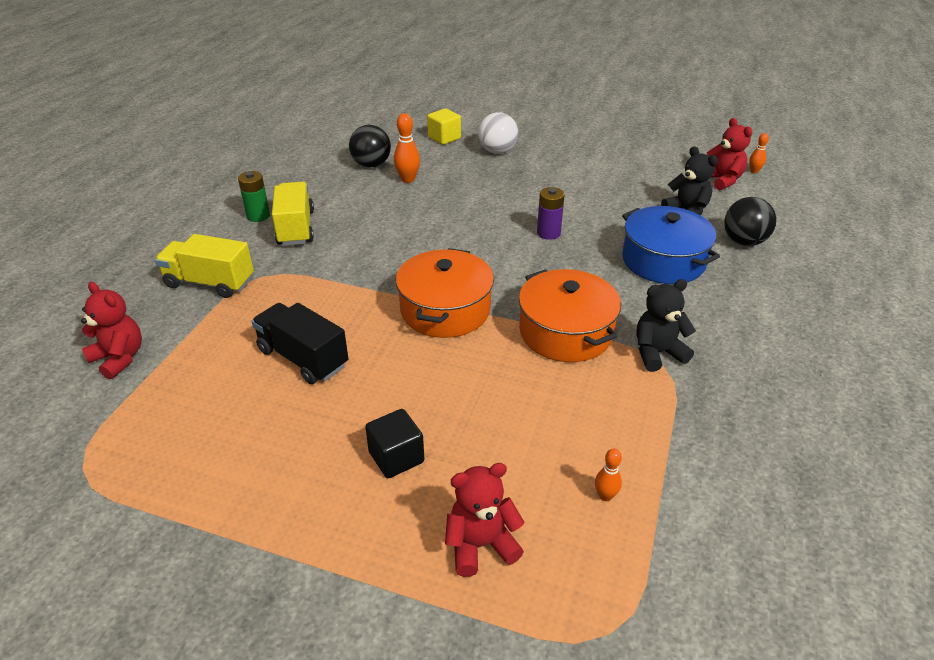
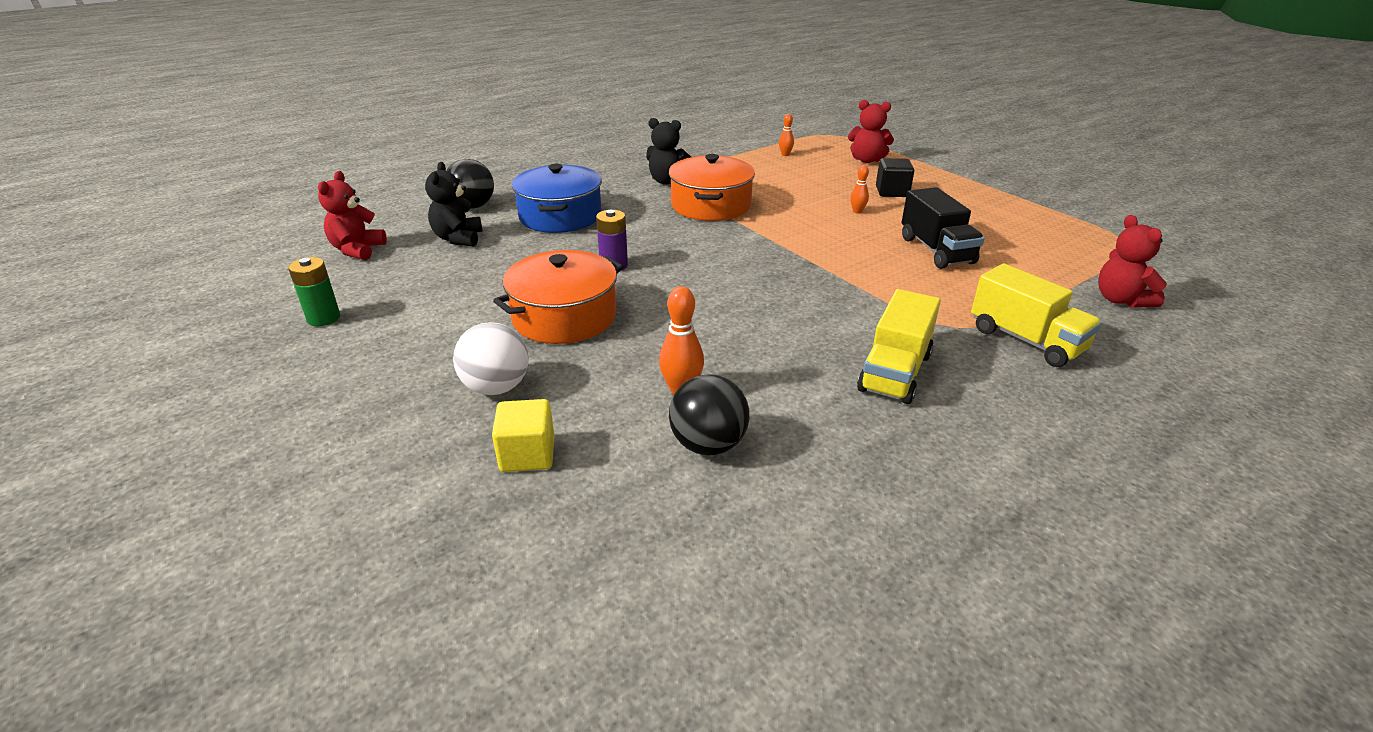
camera: 145 degrees left, 5 degrees down
green battery [238,171,270,222] -> green battery moved to [288,257,340,326]
orange pot [396,248,494,338] -> orange pot moved to [493,250,623,344]
orange bowling pin [749,133,769,173] -> orange bowling pin moved to [850,165,869,214]

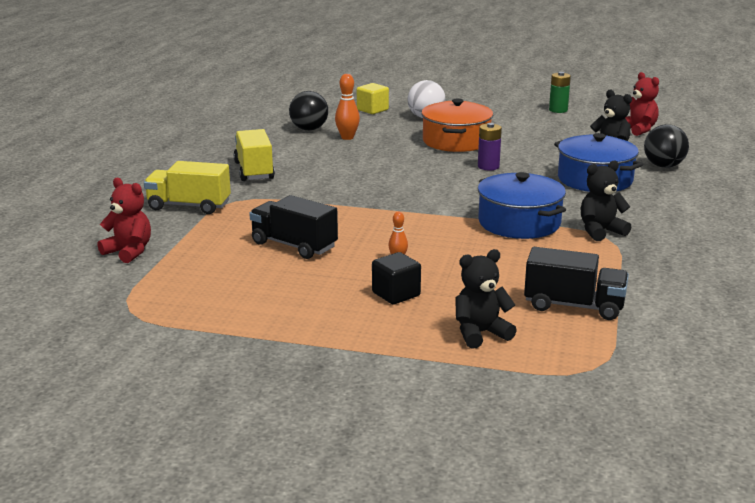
camera: 140 degrees right, 10 degrees down
orange pot [669,154,755,221] -> blue pot [478,172,566,239]
orange bowling pin [779,114,794,156] -> black truck [524,247,629,320]
red teddy bear [848,100,894,163] -> black teddy bear [455,249,517,349]

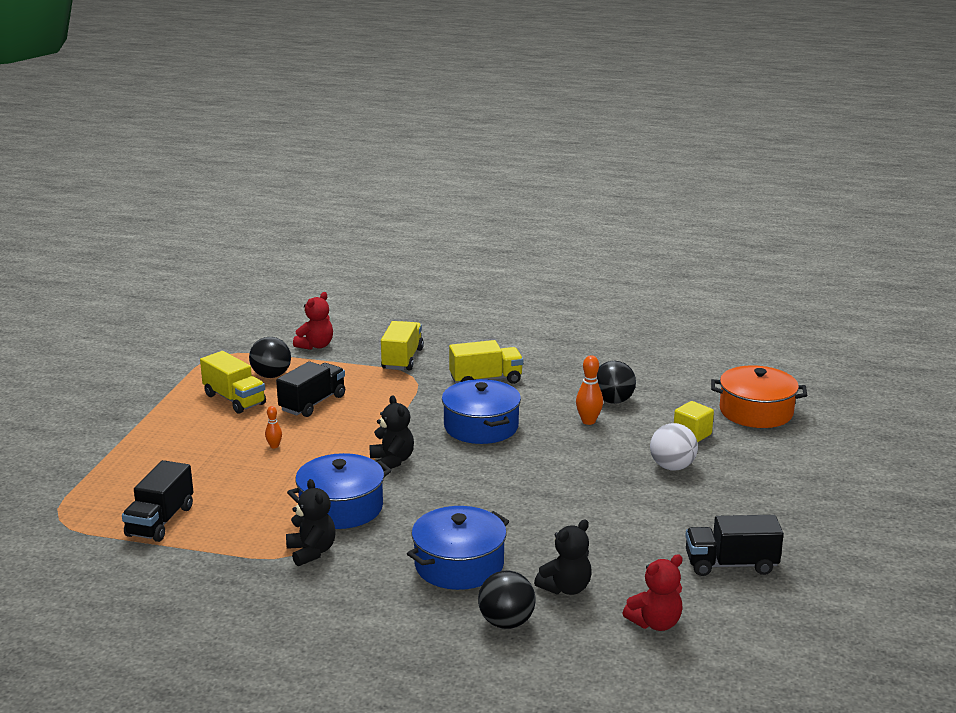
camera: 90 degrees right, 0 degrees up
black cube [372,252,421,304] -> none
orange pot [421,99,493,152] -> orange pot moved to [711,365,807,428]
black teddy bear [455,249,517,349] -> black teddy bear moved to [369,395,414,471]
purple battery [478,123,502,170] -> none
green battery [549,72,571,113] -> black truck [685,515,784,576]
none -> yellow truck [200,351,266,414]
none -> black ball [249,337,291,378]
none -> blue pot [442,379,521,444]

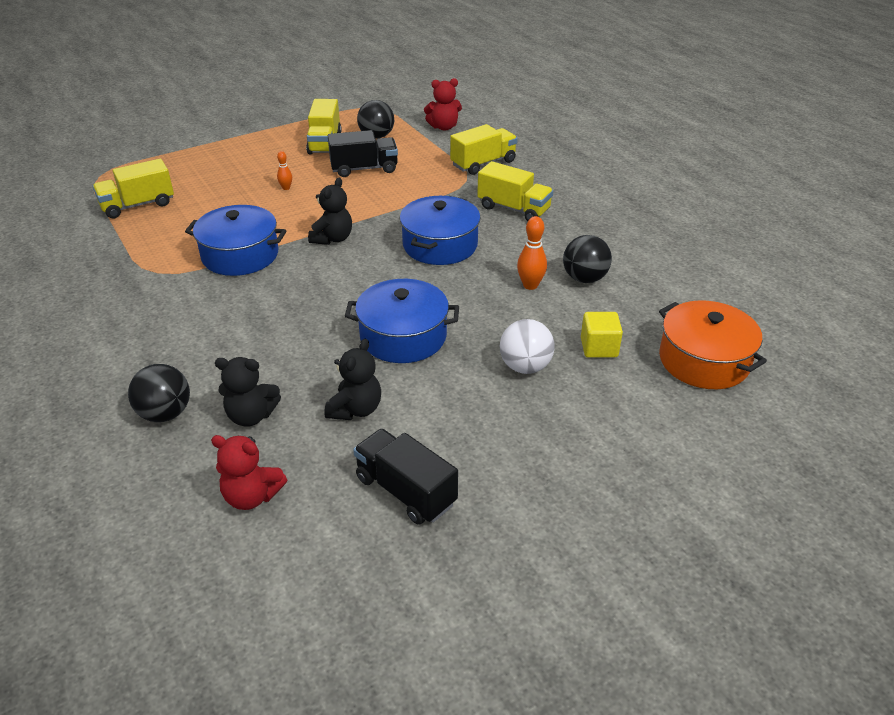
camera: 45 degrees right, 15 degrees up
black truck [122,460,193,542] -> yellow truck [93,159,174,219]
black teddy bear [286,479,336,566] -> black teddy bear moved to [325,339,381,420]
blue pot [407,506,509,590] -> blue pot moved to [345,279,459,363]

